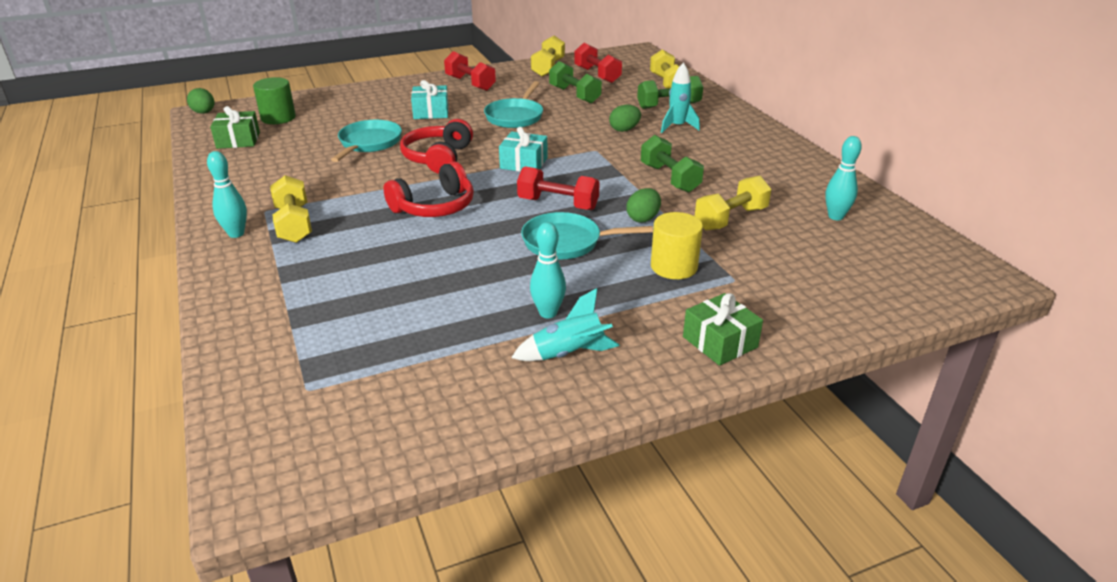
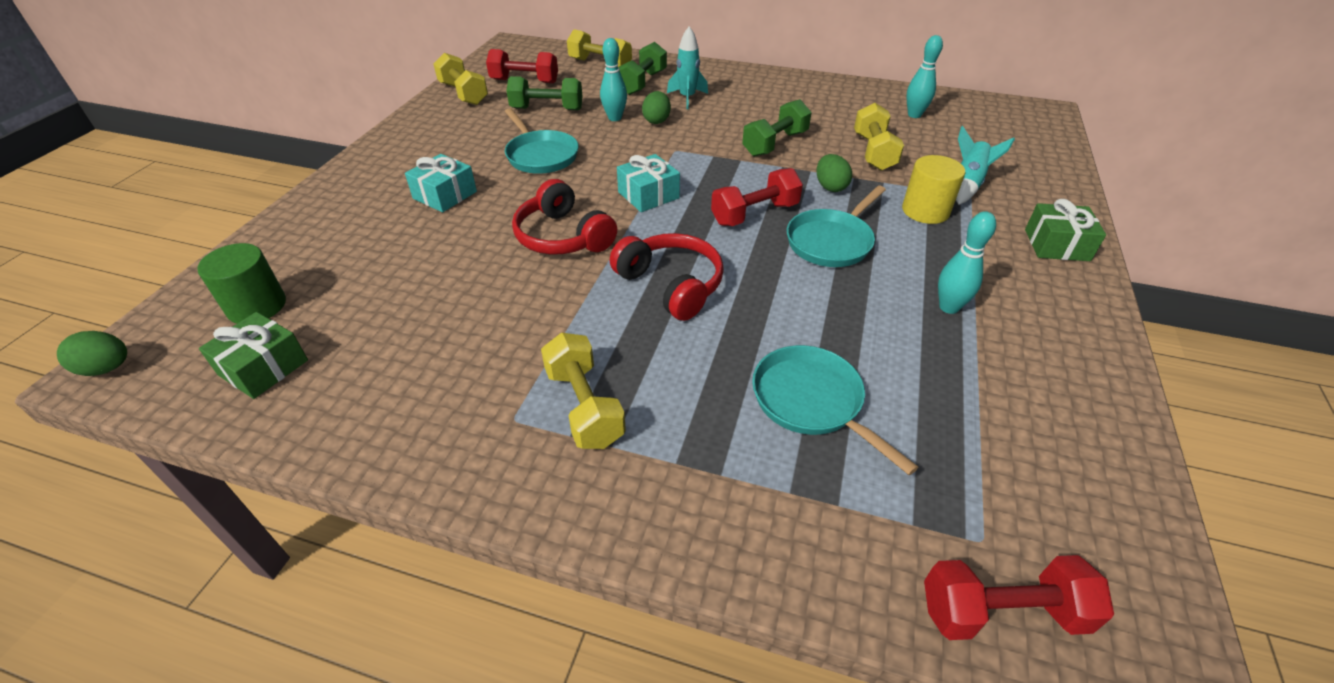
camera: 50 degrees left, 10 degrees up
turquoise bowling pin [207,151,247,238] -> turquoise bowling pin moved to [600,38,627,121]
yellow dumbbell [270,175,312,243] -> yellow dumbbell turned 45 degrees clockwise [541,333,626,449]
turquoise pan [331,120,402,162] -> turquoise pan moved to [752,345,918,475]
red headphones [383,161,474,217] -> red headphones turned 45 degrees counterclockwise [610,233,724,321]
red dumbbell [444,51,496,91] -> red dumbbell moved to [924,555,1114,640]
turquoise rocket [511,288,620,361] -> turquoise rocket moved to [956,126,1015,205]
green dumbbell [641,135,704,193] -> green dumbbell turned 60 degrees counterclockwise [742,99,812,157]

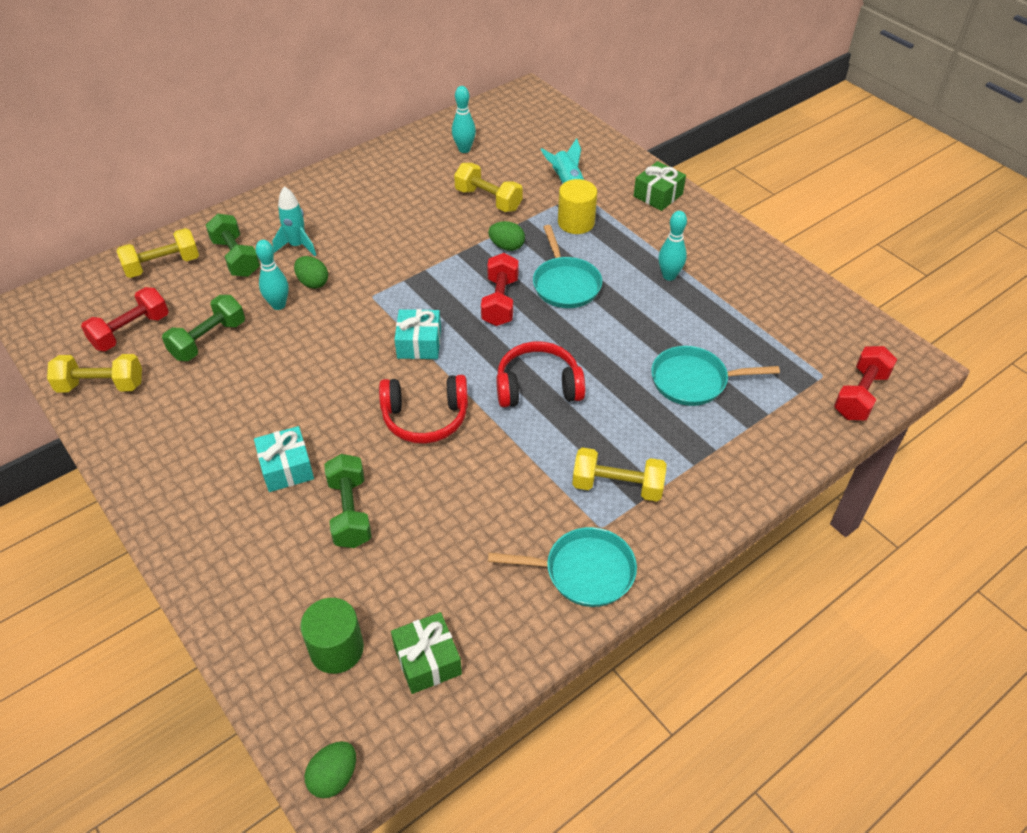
camera: 55 degrees left, 5 degrees up
turquoise pan [505,108,579,174] -> turquoise pan moved to [488,527,637,607]
green dumbbell [742,99,812,157] -> green dumbbell moved to [324,454,372,548]

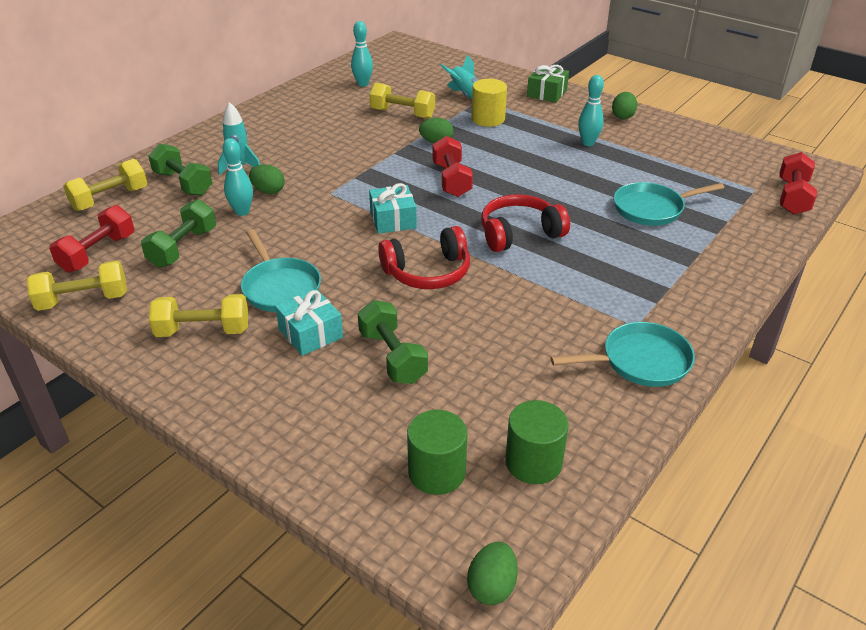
camera: 15 degrees left, 10 degrees down
green gift [391,612,462,694] -> green cylinder [505,400,568,484]
turquoise pan [533,225,602,308] -> turquoise pan moved to [241,229,321,312]
yellow dumbbell [572,448,667,501] -> yellow dumbbell moved to [149,294,248,337]
none -> green egg [612,92,637,119]

